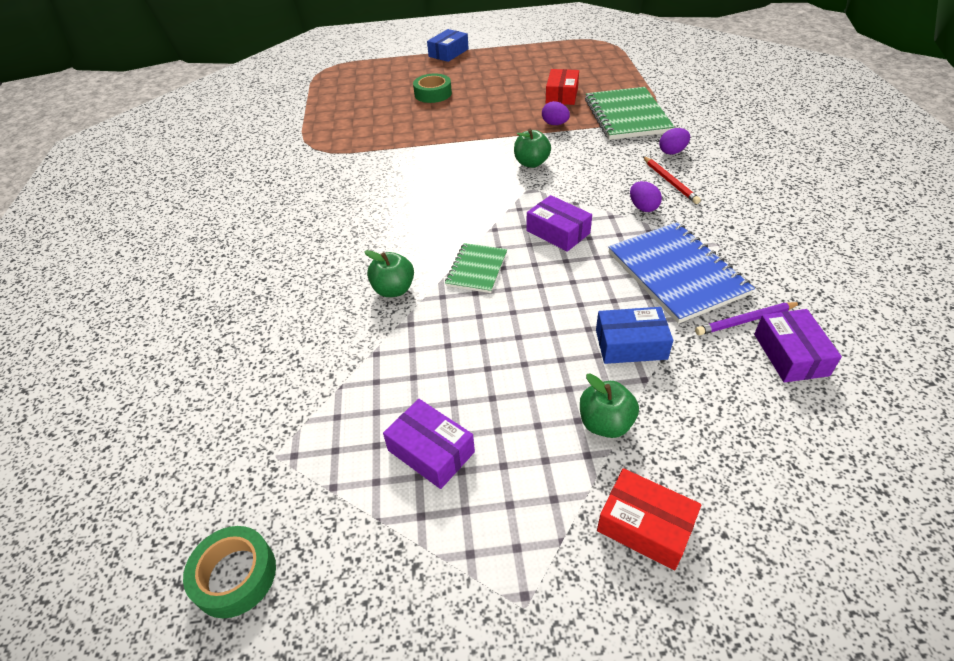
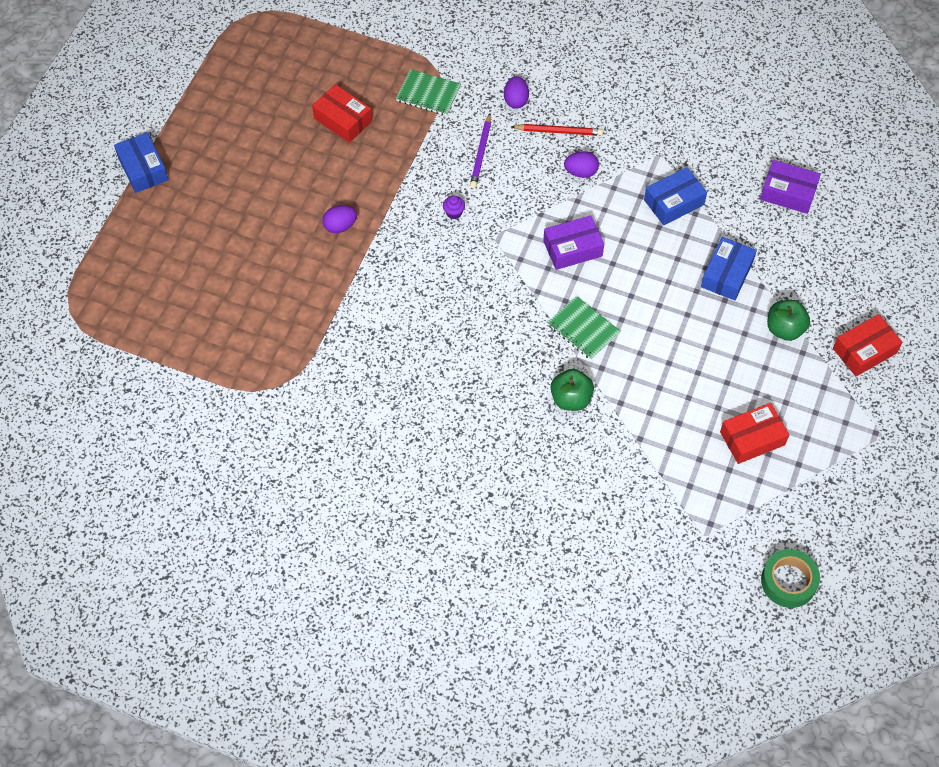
camera: 65 degrees left, 15 degrees up
purple box [383,399,475,489] -> red box [720,403,789,464]
green tape [413,73,452,103] -> none
green apple [514,129,551,168] -> purple cupcake [443,196,465,219]
purple egg [542,101,570,125] -> purple egg moved to [322,205,357,233]
green notebook [585,87,674,140] -> green notebook [396,69,461,116], size x0.55
blue notebook [608,222,755,324] -> blue box [644,167,707,225]
purple pencil [695,302,801,335] -> purple pencil moved to [470,114,491,188]

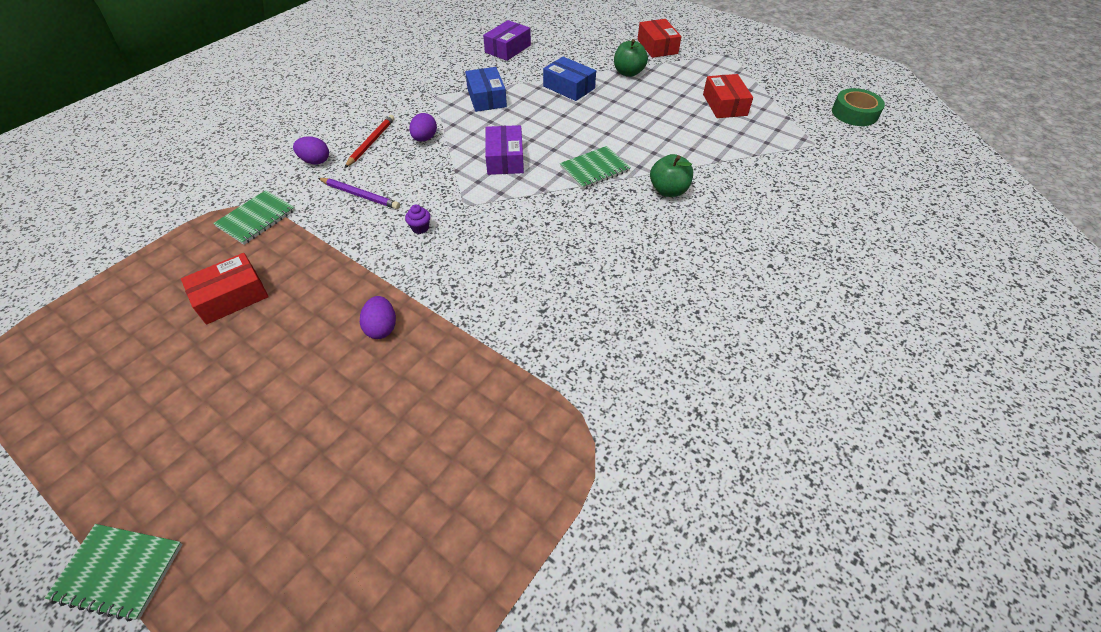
camera: 75 degrees left, 10 degrees down
blue box [114,132,169,193] -> green notebook [45,524,183,621]

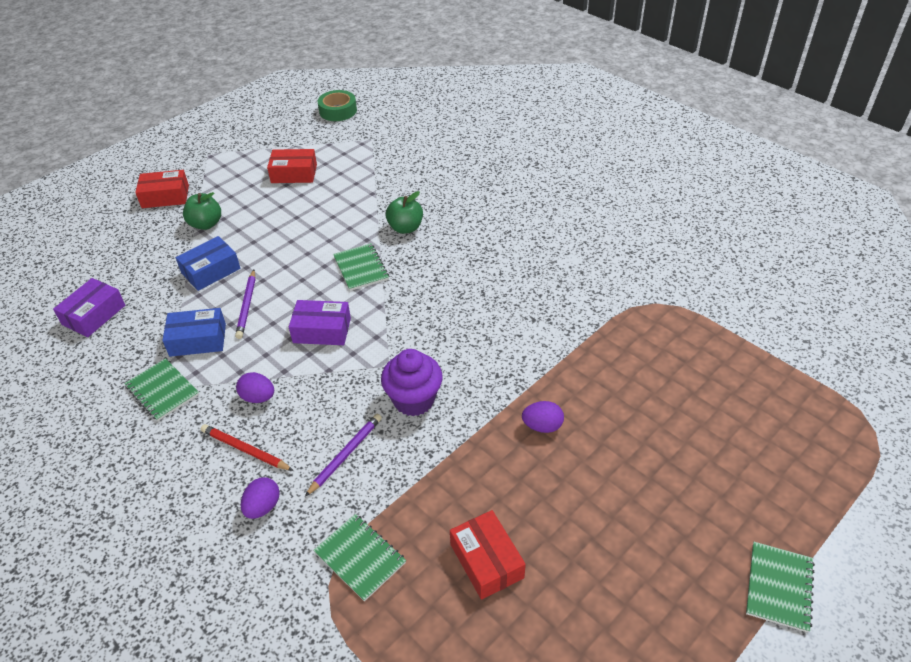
camera: 80 degrees left, 5 degrees down
purple cupcake [405,205,430,234] -> purple cupcake [381,349,442,416], size x2.35
purple box [483,20,531,61] -> purple box turned 75 degrees clockwise [53,278,125,337]
none -> green notebook [124,358,199,421]
none -> purple pencil [235,270,256,339]

